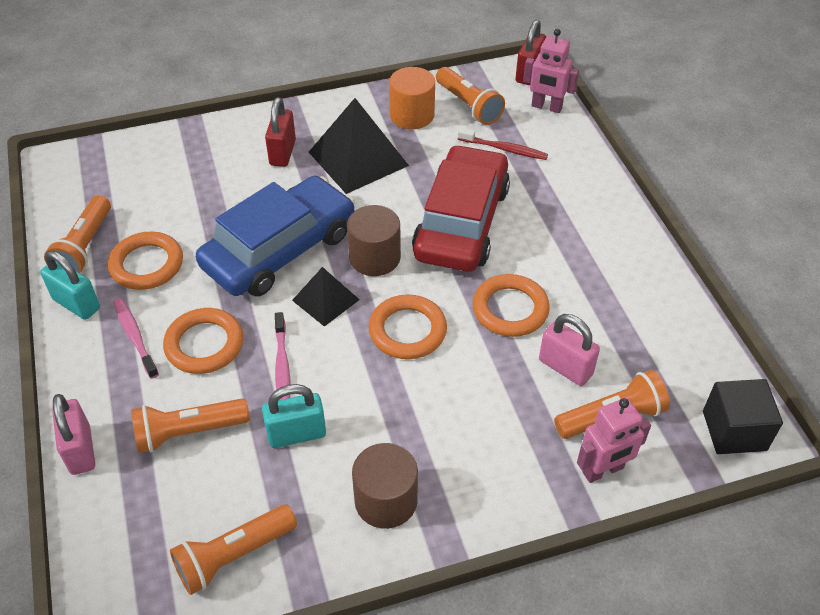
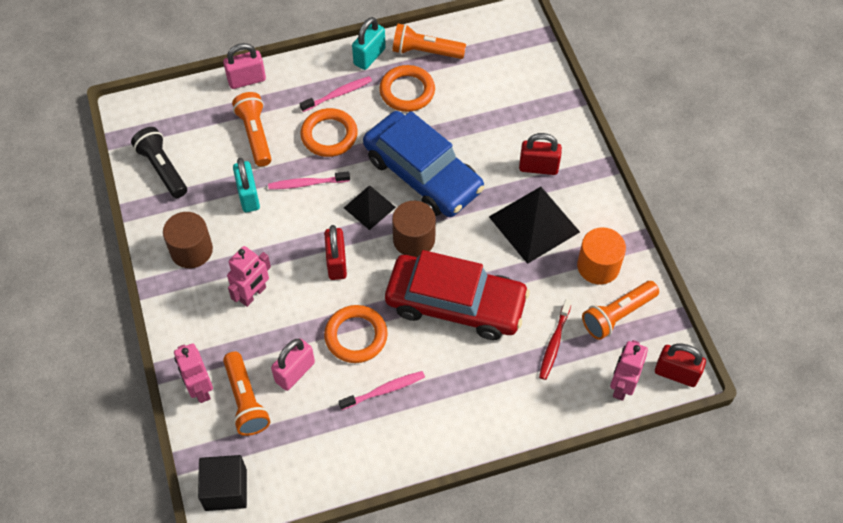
camera: 90 degrees right, 10 degrees up
orange flashlight [170,504,297,595] -> black flashlight [131,127,187,198]
orange ring [368,294,447,359] -> red padlock [324,225,347,280]
none -> pink robot [227,246,271,307]
none -> pink toothbrush [338,371,425,410]

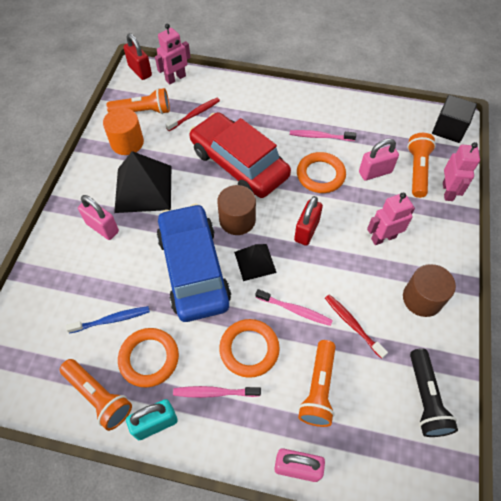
camera: 150 degrees left, 0 degrees up
turquoise padlock [233,158,260,212] -> red toothbrush [325,294,388,359]
red padlock [519,133,562,175] -> pink padlock [78,195,119,240]
none -> blue toothbrush [66,306,150,334]

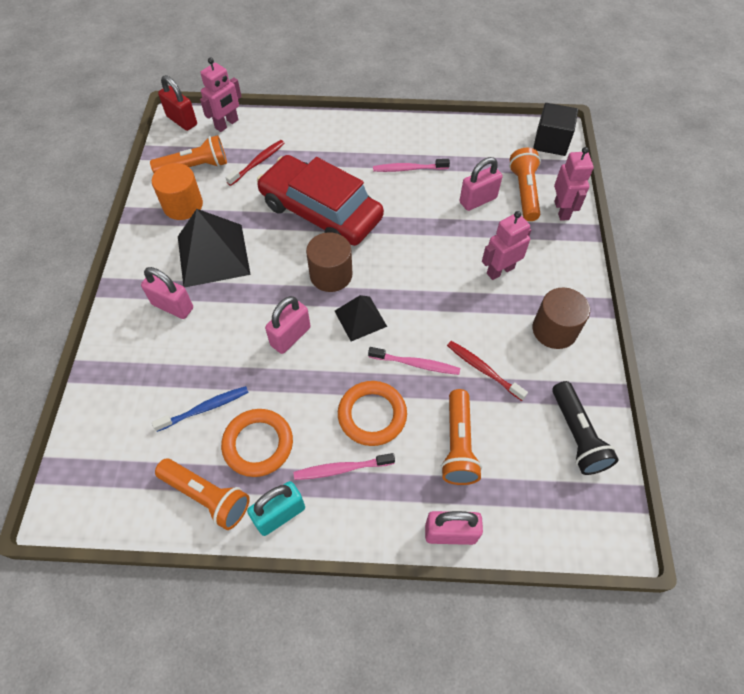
camera: 10 degrees left, 0 degrees up
blue car [157,204,231,322] -> pink padlock [265,296,311,354]
red padlock [294,196,323,246] -> none
orange ring [297,152,346,193] -> none

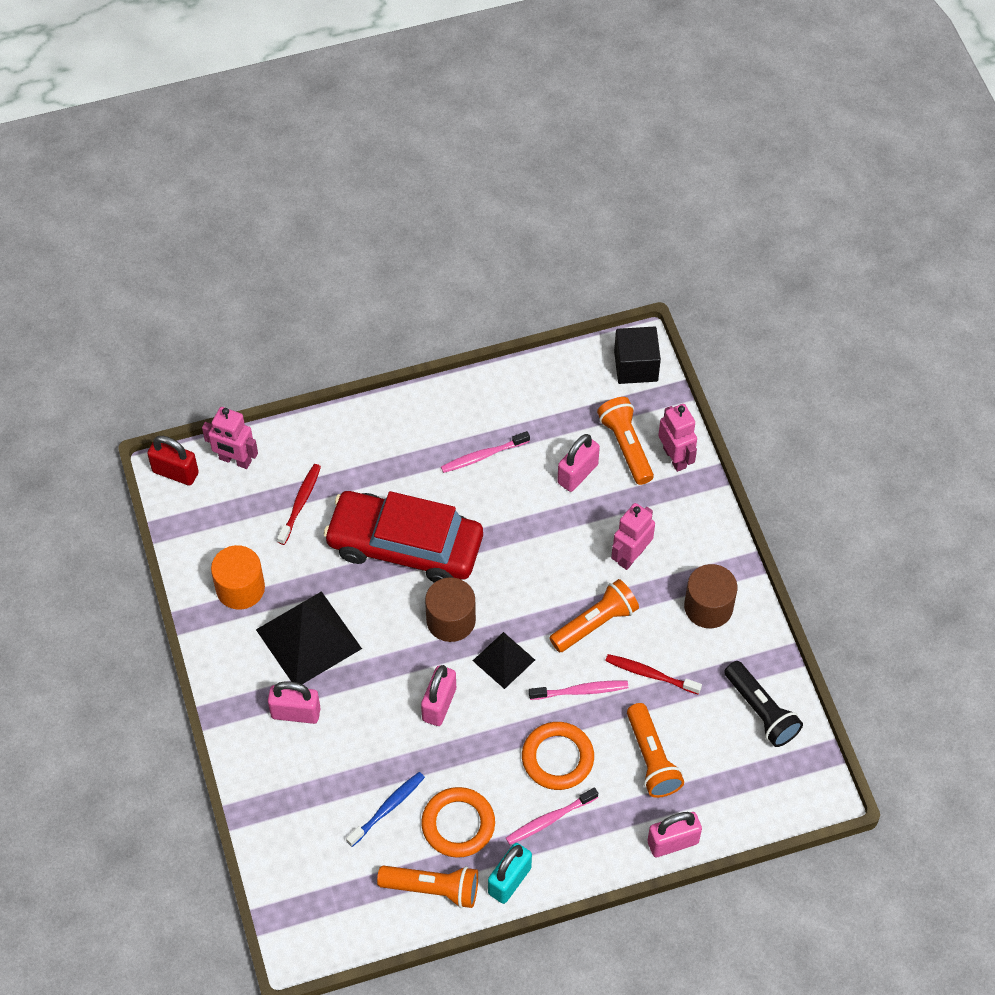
camera: 20 degrees left, 0 degrees up
orange flashlight [150,135,227,173] -> orange flashlight moved to [549,579,639,652]
pink robot [200,57,242,132] -> pink robot turned 90 degrees clockwise [202,407,258,469]

